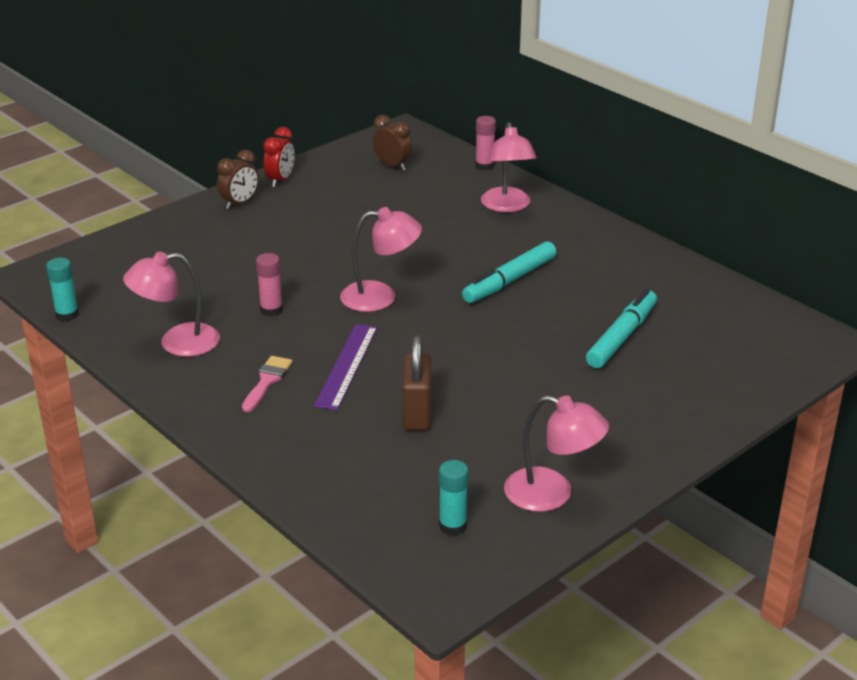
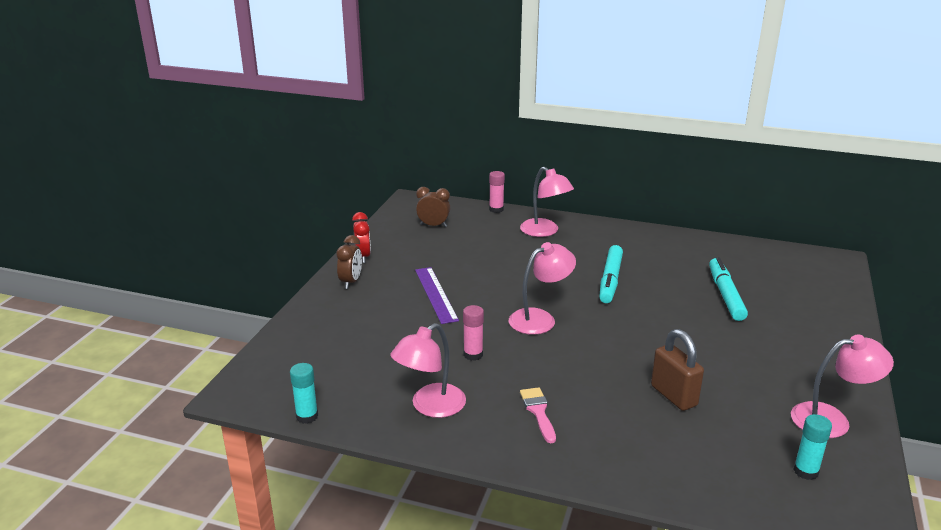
camera: 30 degrees left, 5 degrees down
purple ruler [314,324,377,410] -> purple ruler moved to [415,267,459,324]

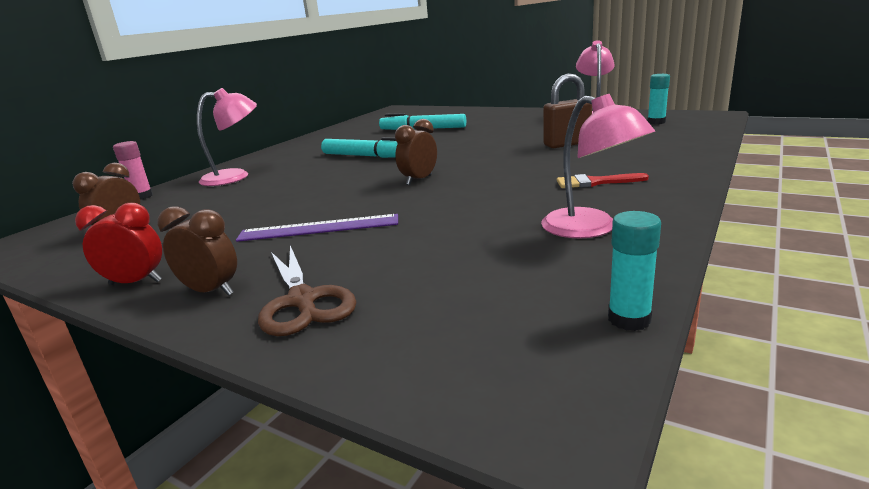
camera: 75 degrees left, 5 degrees down
pink glue stick [463,305,484,361] -> none
pink lamp [509,242,576,335] -> brown clock [395,119,437,185]
pink brush [520,387,556,443] -> red brush [557,173,649,188]
none -> brown scissors [258,245,356,336]

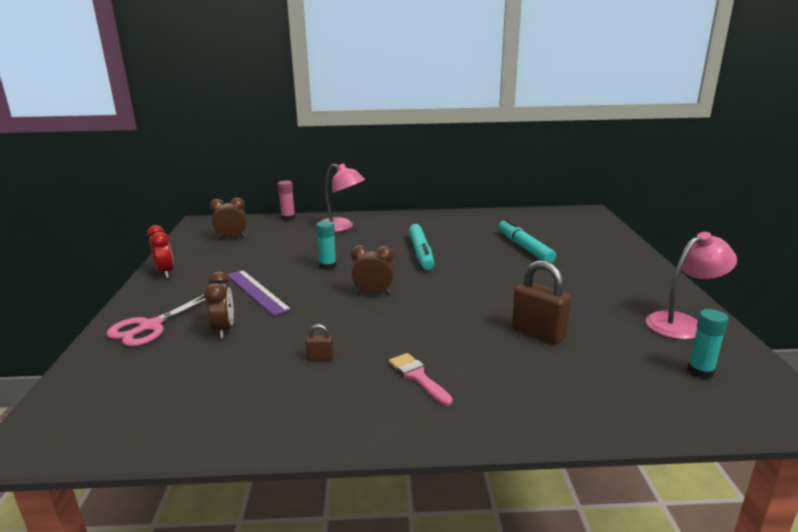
camera: 55 degrees right, 0 degrees up
brown clock [157,207,237,296] -> brown clock moved to [205,272,234,339]
brown scissors [258,245,356,336] -> pink scissors [106,294,206,347]
pink lamp [541,94,655,238] -> none
red brush [557,173,649,188] -> pink brush [389,353,453,406]
turquoise glue stick [608,211,661,331] -> turquoise glue stick moved to [316,221,337,270]
none -> brown padlock [306,324,334,360]

